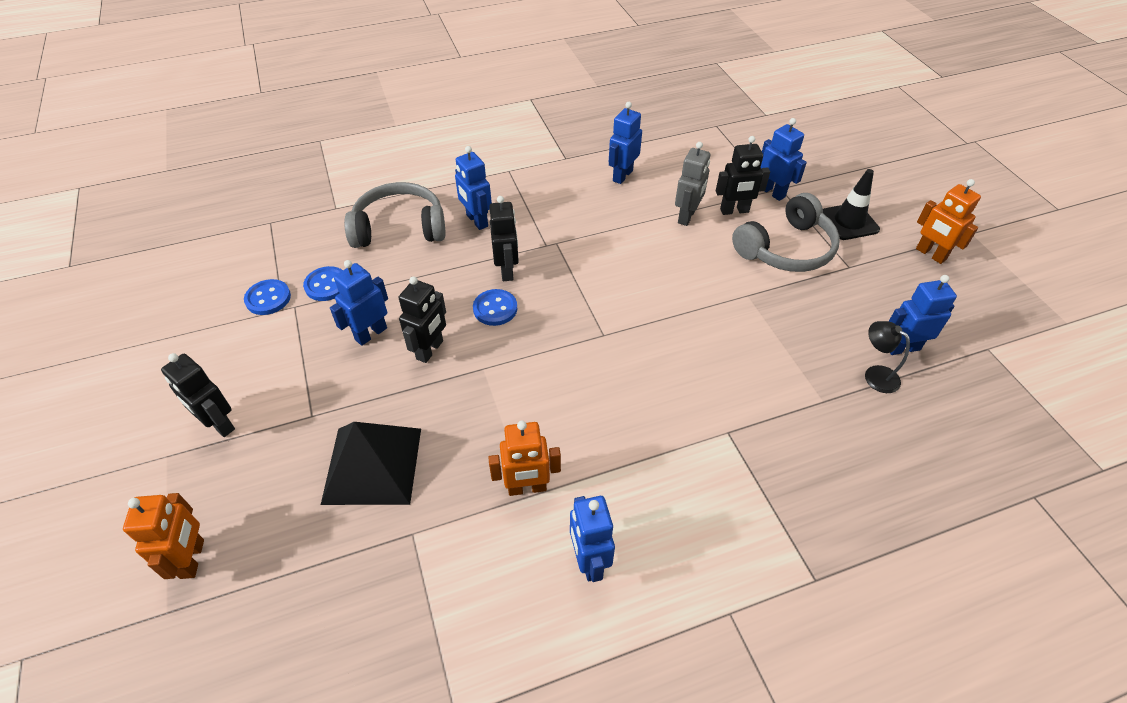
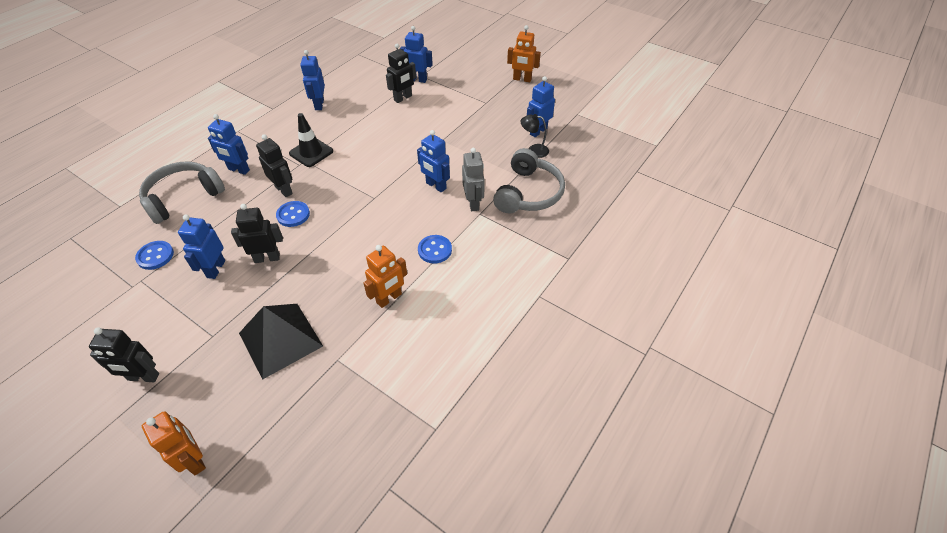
camera: 35 degrees left, 0 degrees up
blue button [244,279,291,315] -> blue button moved to [418,235,452,263]
black robot [399,276,446,363] -> black robot turned 90 degrees counterclockwise [231,204,283,263]
blue robot [570,496,615,582] -> blue robot moved to [417,130,450,192]
grey robot [675,142,710,226] -> grey robot moved to [462,148,485,211]
grey headphones [732,193,840,272] -> grey headphones moved to [493,148,565,213]
black traffic cone [823,169,880,240] -> black traffic cone moved to [289,113,333,167]

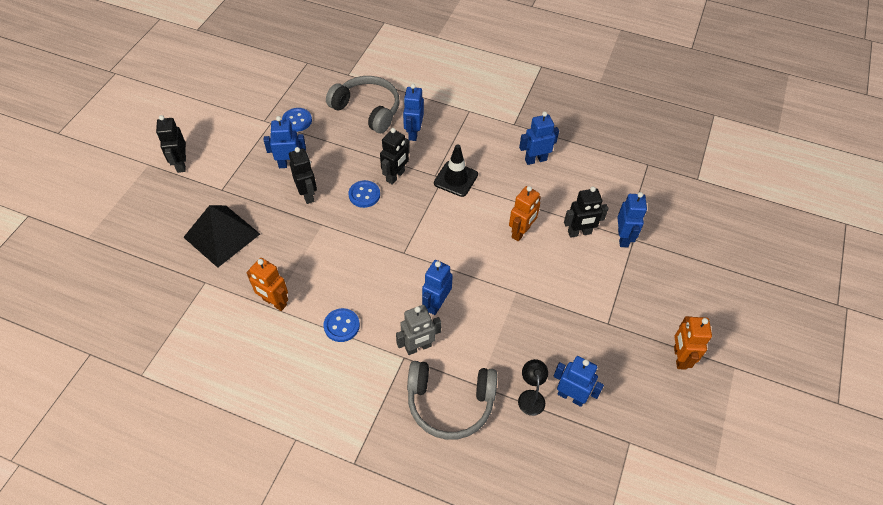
camera: 75 degrees right, 5 degrees up
orange robot [142,411,206,475] -> orange robot moved to [509,186,541,241]
black robot [386,44,416,103] -> black robot turned 45 degrees counterclockwise [564,186,608,238]

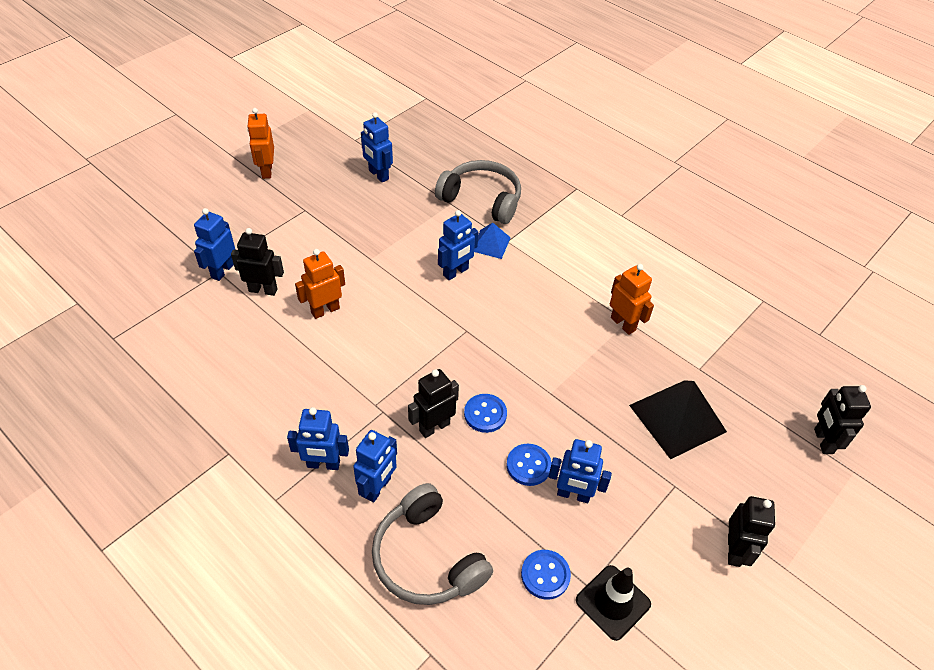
camera: 160 degrees left, 5 degrees down
black robot [289,147,317,204] -> black robot moved to [814,385,871,454]
blue button [324,308,360,342] -> blue button moved to [506,444,552,486]
grey robot [396,305,442,355] -> blue pyramid [474,223,511,259]
black traffic cone [434,144,478,197] -> black traffic cone moved to [576,565,651,641]
black lamp [518,359,548,416] -> none
blue robot [519,111,559,165] -> blue robot moved to [287,407,349,470]
orange robot [674,316,712,370] -> orange robot turned 150 degrees clockwise [247,108,274,179]

